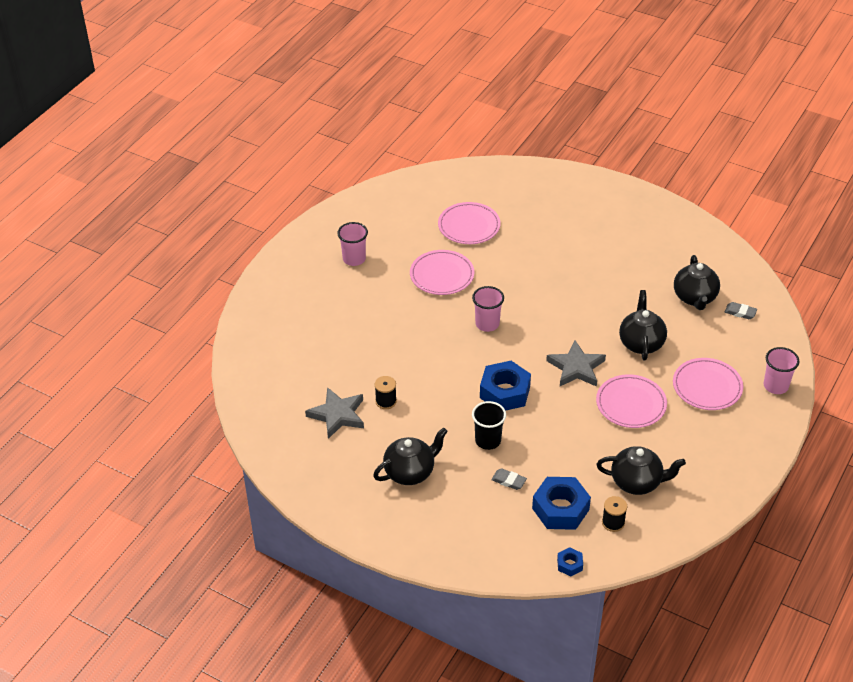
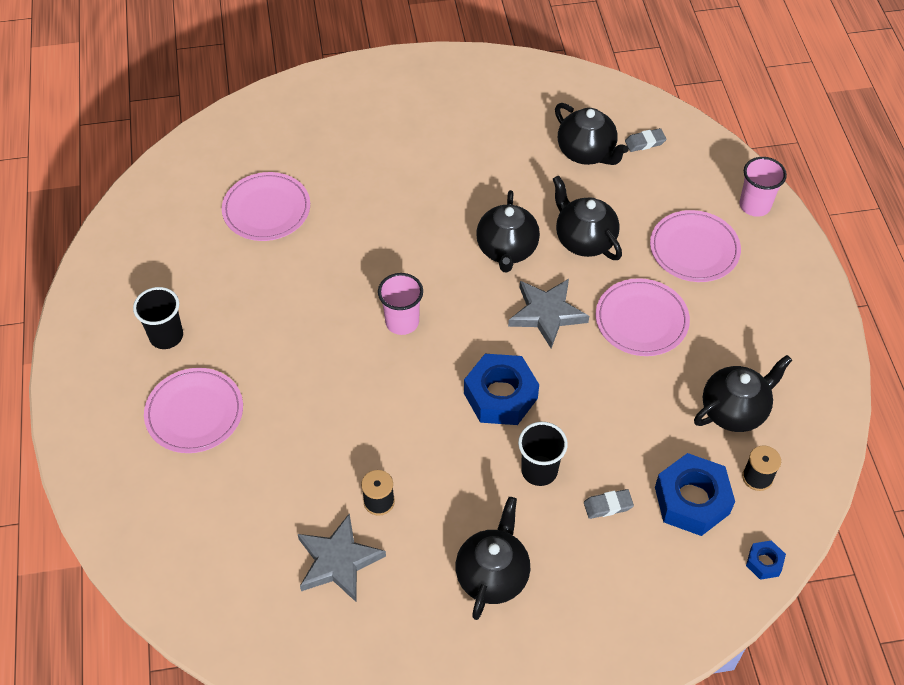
camera: 40 degrees left, 10 degrees up
pink cup [337,222,368,266] -> black cup [133,287,183,349]
pink plate [410,250,474,295] -> pink plate moved to [144,368,243,453]
none -> black teapot [476,190,540,272]

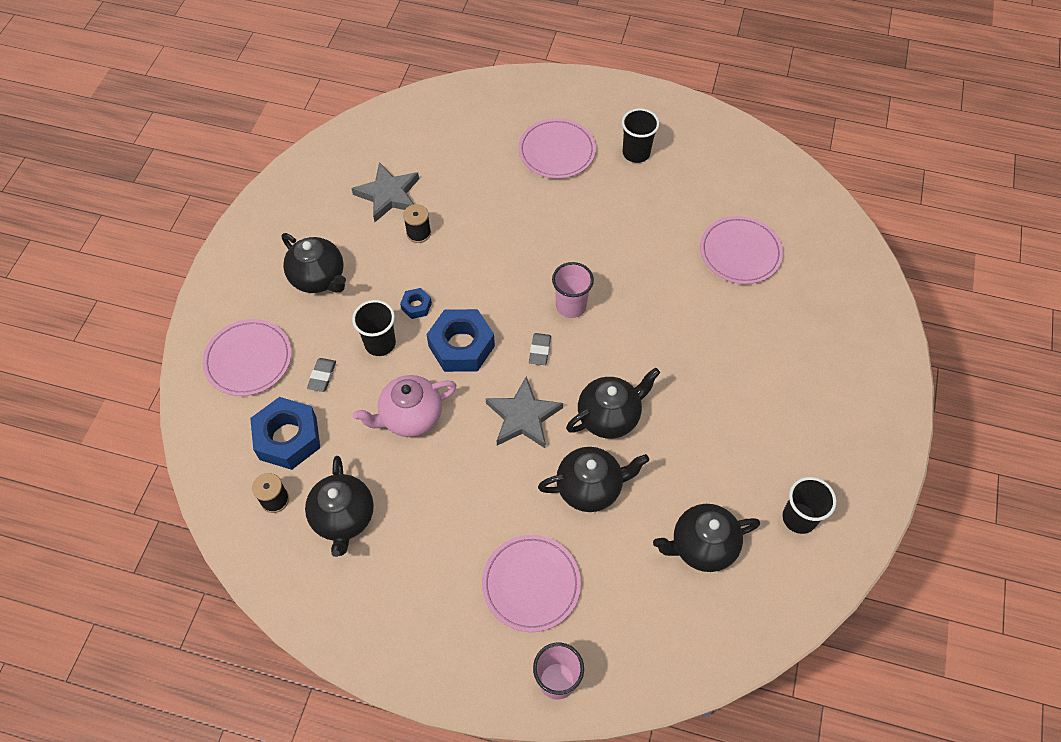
camera: 115 degrees right, 5 degrees up
black teapot [476,190,540,272] -> black teapot turned 120 degrees clockwise [566,368,660,439]
pink plate [596,278,690,356] -> pink plate moved to [203,319,292,396]
grey eraser [625,128,667,152] -> grey eraser moved to [529,333,551,365]
blue nut [746,540,786,580] -> blue nut moved to [400,288,432,319]
none -> pink teapot [353,375,457,437]
none -> black cup [783,477,837,534]

